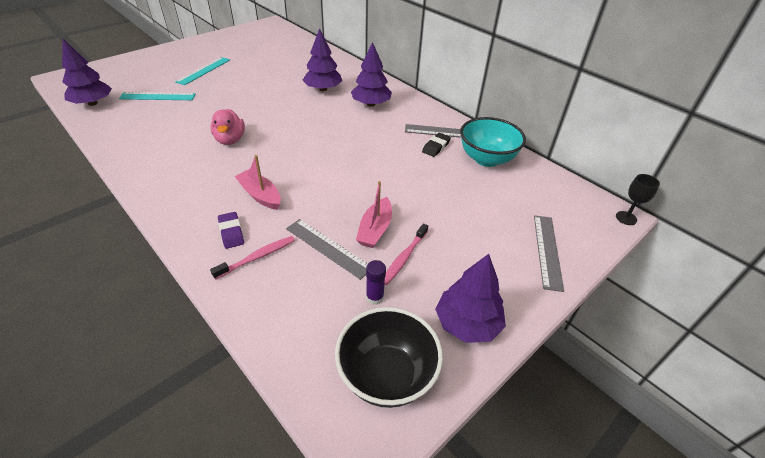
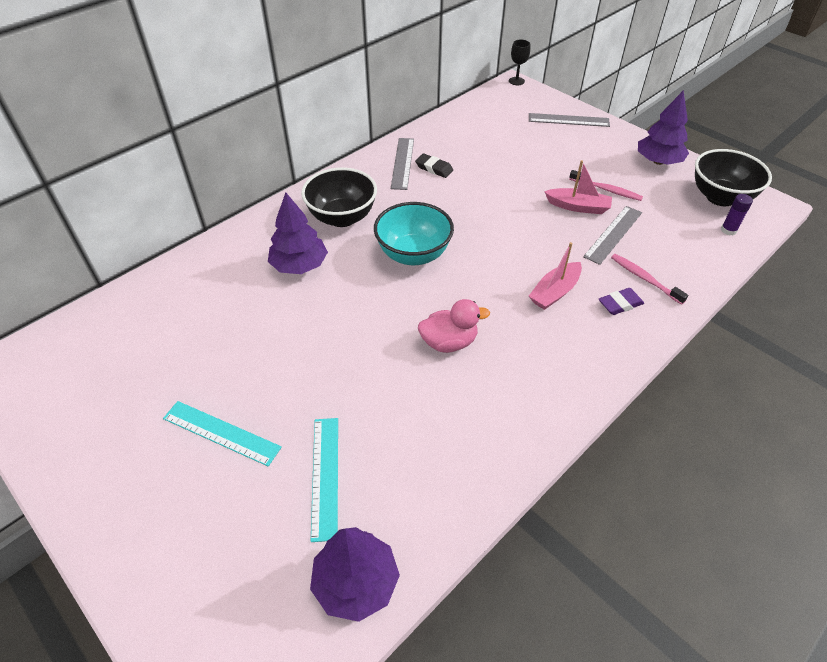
camera: 90 degrees left, 5 degrees up
purple tree [351,42,392,107] -> black bowl [301,168,377,227]
purple glue stick [366,260,386,305] -> purple glue stick moved to [721,194,753,235]
turquoise bowl [460,117,526,167] -> turquoise bowl moved to [374,202,454,265]

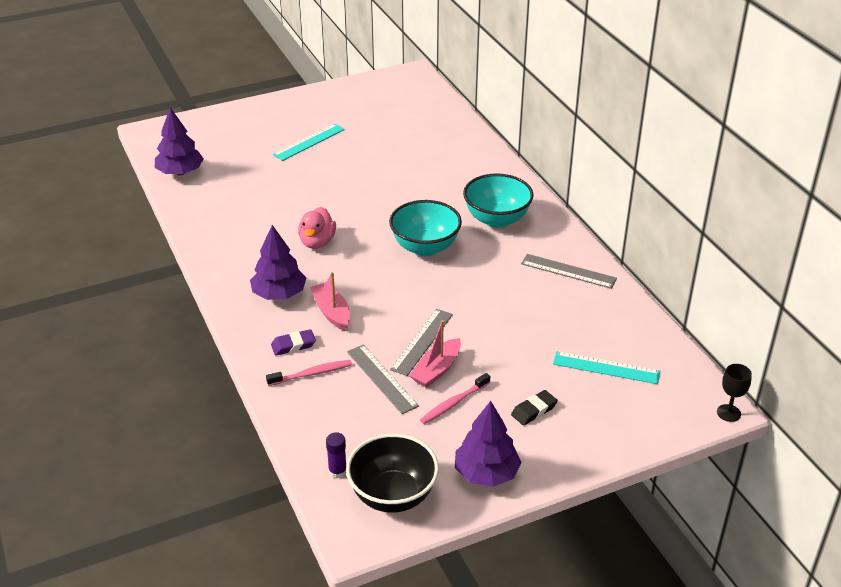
camera: 110 degrees right, 10 degrees down
purple tree [268,193,328,274] -> purple tree moved to [250,225,306,300]
black bowl [301,168,377,227] -> turquoise bowl [463,173,534,228]
turquoise ruler [311,418,338,542] -> turquoise ruler moved to [553,351,660,384]
black eraser [415,154,453,178] -> black eraser moved to [511,390,558,426]
grey ruler [529,113,610,127] -> grey ruler moved to [390,309,453,376]
purple eraser [599,288,644,315] -> purple eraser turned 75 degrees clockwise [271,329,316,356]

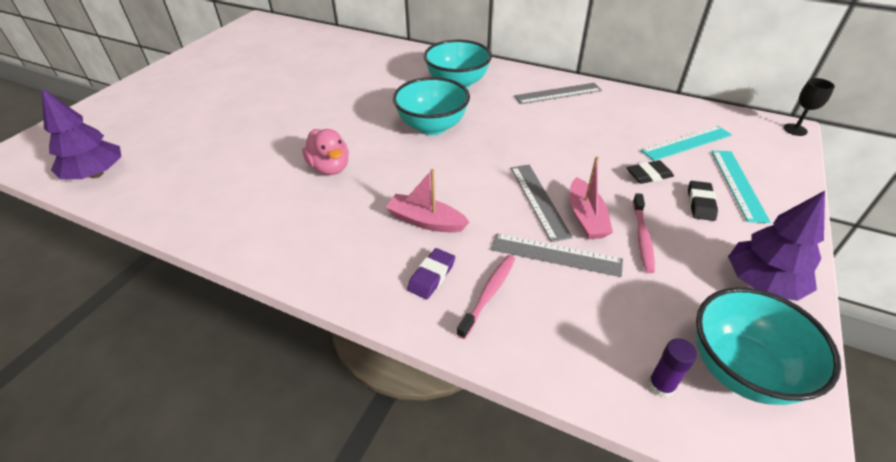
camera: 40 degrees left, 5 degrees up
purple tree [250,225,306,300] -> none
turquoise ruler [273,124,345,161] -> turquoise ruler moved to [712,151,770,223]
black bowl [346,434,439,513] -> turquoise bowl [696,287,841,405]
none -> black eraser [627,160,674,184]

